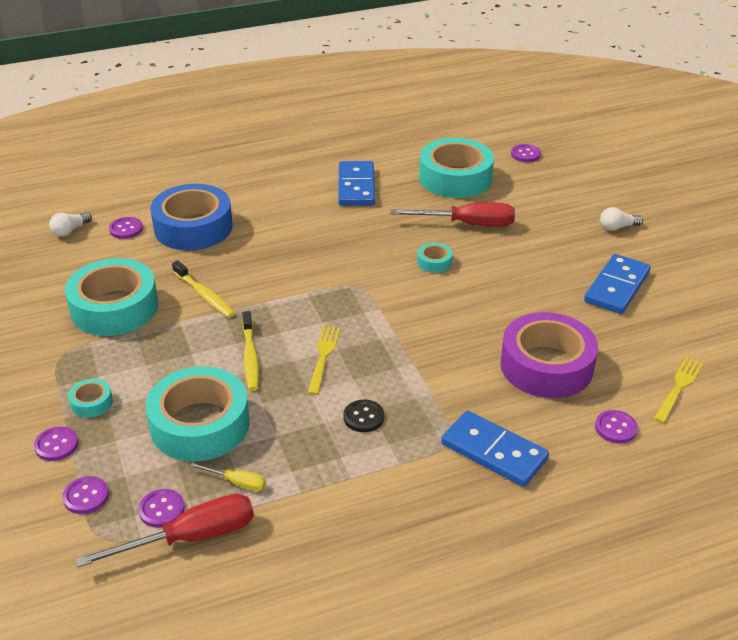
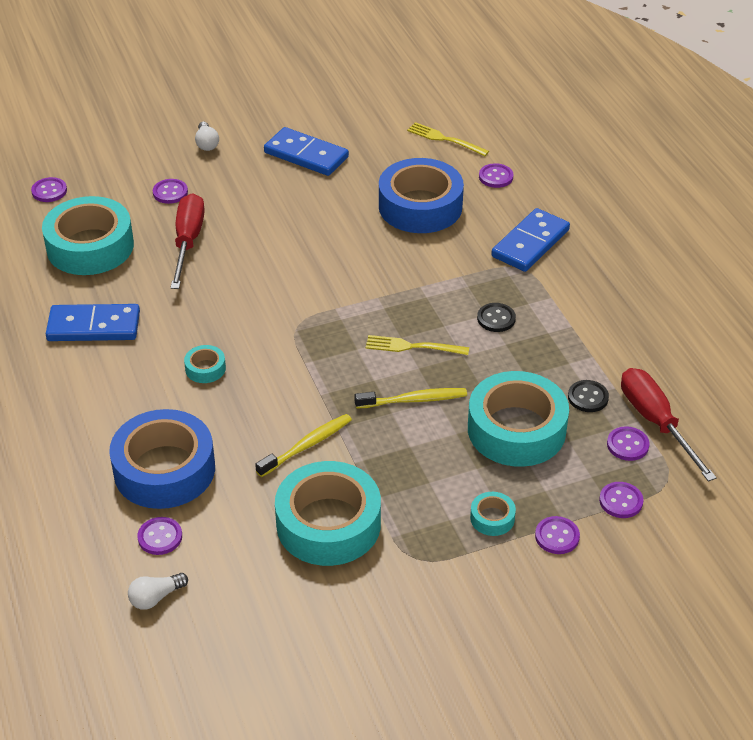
camera: 90 degrees left, 5 degrees up
white light bulb [49,212,92,236] -> white light bulb turned 105 degrees clockwise [128,573,188,610]
yellow screwdriver [189,462,266,491] -> black button [568,380,609,412]
turquoise tape [417,242,453,273] -> turquoise tape moved to [184,345,226,383]
purple tape [500,312,598,398] -> blue tape [379,158,464,233]
none -> purple button [153,179,188,204]

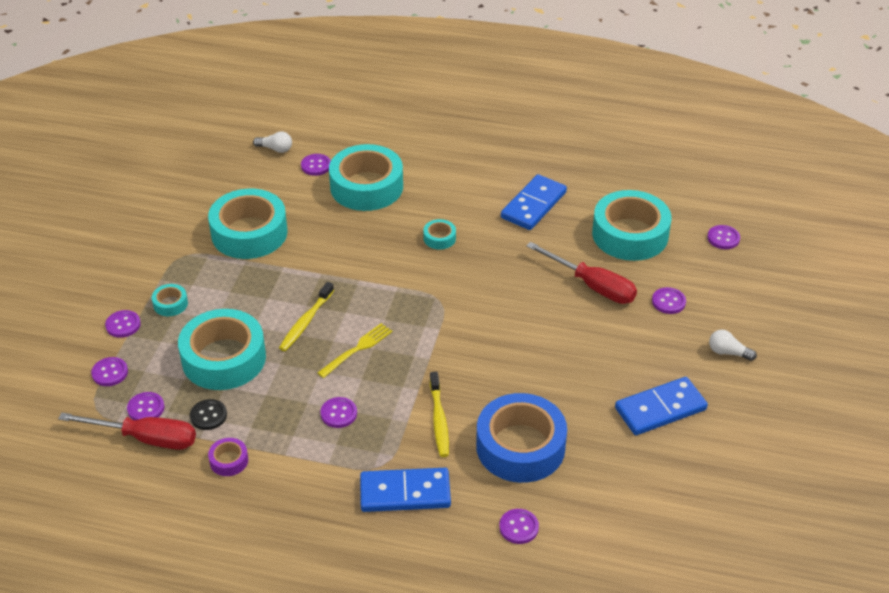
camera: 125 degrees right, 0 degrees up
blue tape [109,409,215,509] -> turquoise tape [329,144,403,211]
white light bulb [128,573,188,610] -> white light bulb turned 105 degrees clockwise [253,131,292,153]
yellow toothbrush [255,414,352,477] -> yellow toothbrush moved to [430,372,449,457]
yellow fork [407,122,489,156] -> none
black button [477,303,516,332] -> purple button [320,397,357,428]
blue domino [491,208,570,272] -> blue domino turned 75 degrees counterclockwise [360,468,451,512]
none -> purple tape [208,438,248,476]

